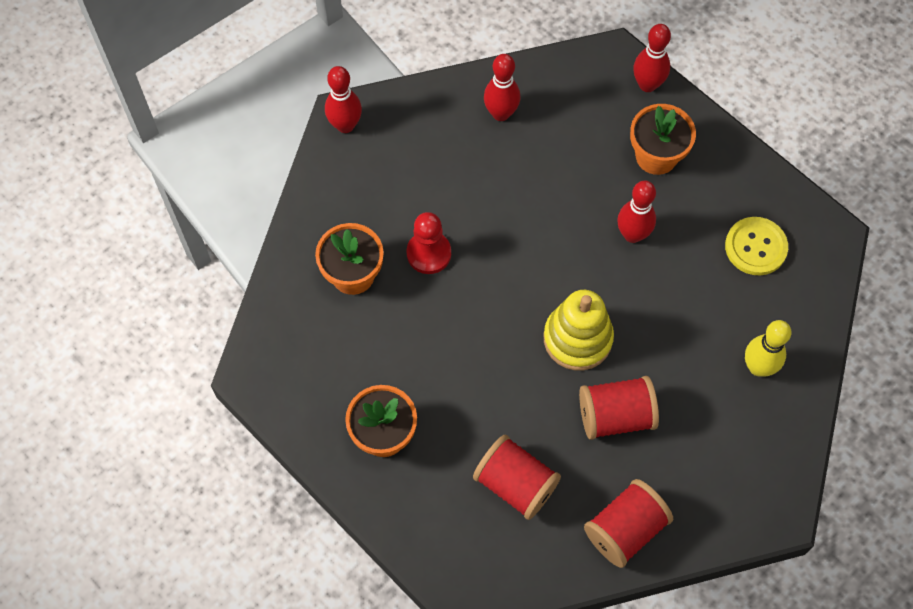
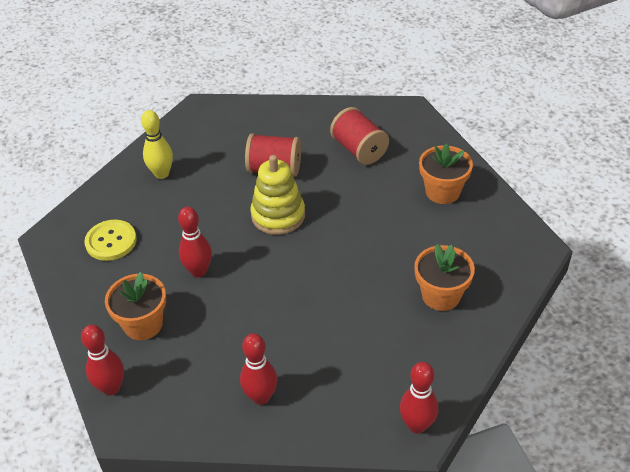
camera: 160 degrees left, 20 degrees down
red pawn [406,212,451,274] -> none
red spool [584,479,673,568] -> none

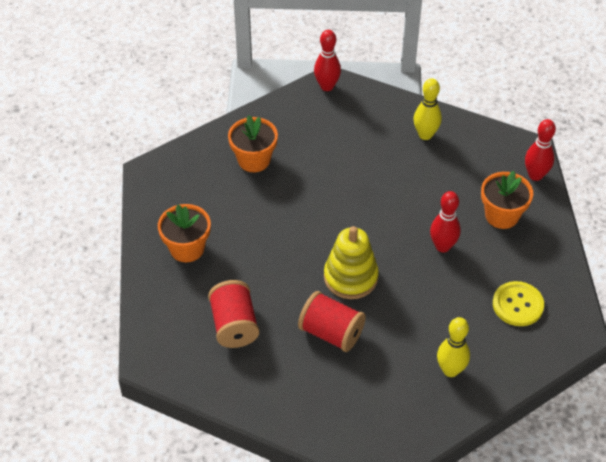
camera: 160 degrees left, 5 degrees up
red bowling pin [240,333,277,405] -> yellow bowling pin [413,78,442,140]

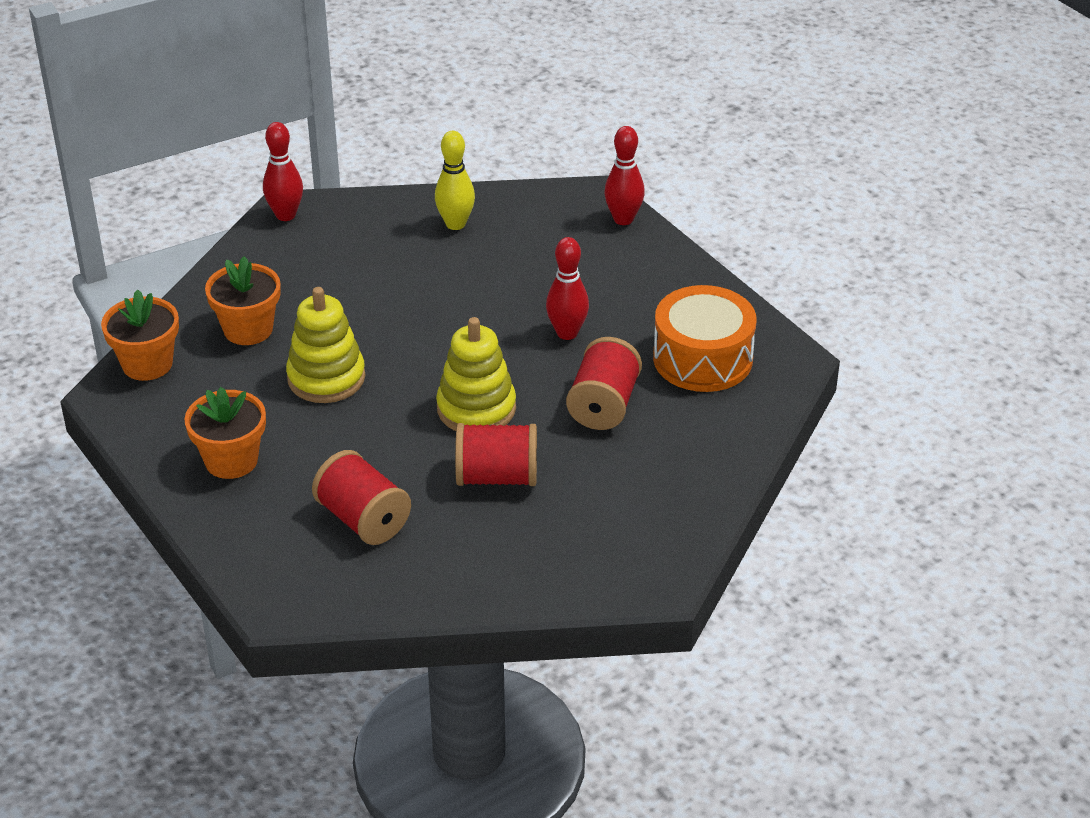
camera: 30 degrees left, 10 degrees down
yellow bowling pin [437,317,470,377] -> none
orange flower pot [481,171,533,229] -> orange flower pot moved to [101,289,179,381]
yellow button [493,281,544,326] -> orange drum [653,285,756,392]
none -> yellow stacking toy [286,287,365,403]
none -> red spool [566,337,642,430]

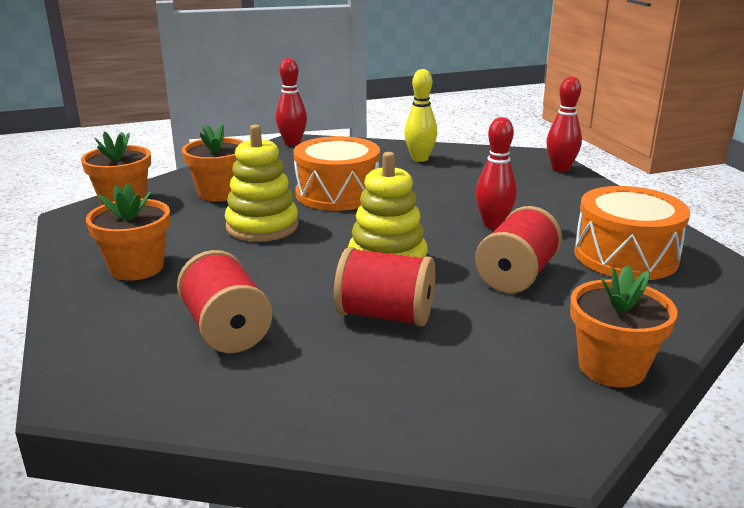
camera: 15 degrees right, 15 degrees down
none -> orange drum [294,136,380,211]
none -> orange flower pot [570,265,678,387]

